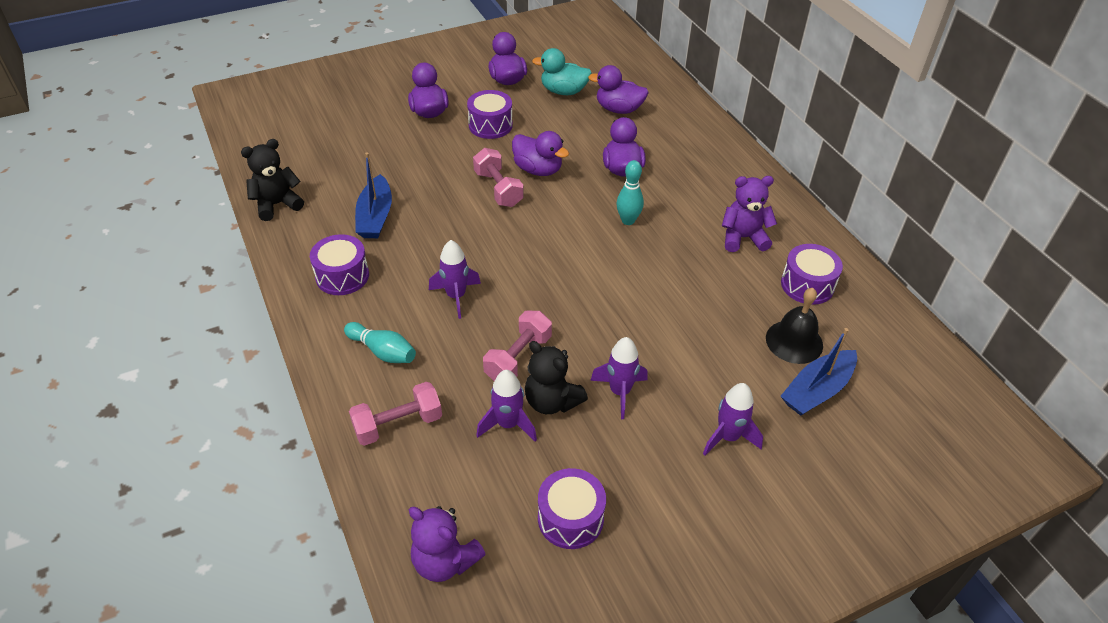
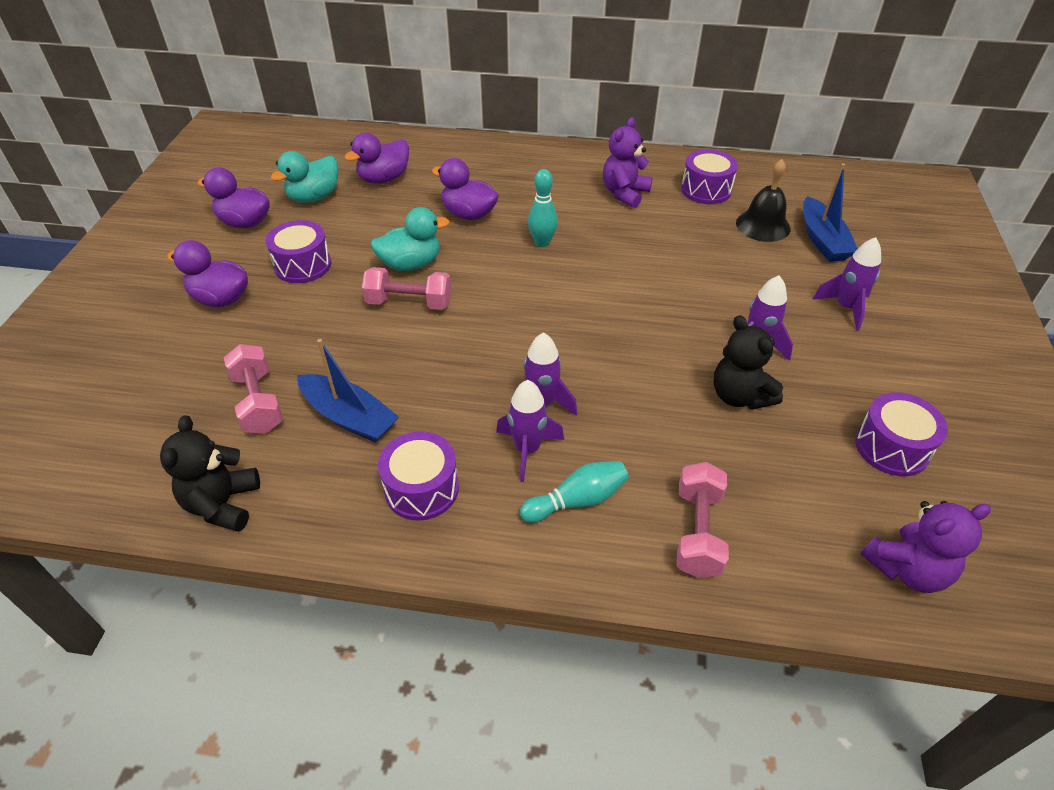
camera: 55 degrees left, 0 degrees up
purple rocket [476,370,537,441] -> purple rocket moved to [496,380,564,482]
pink dumbbell [483,311,552,381] -> pink dumbbell moved to [224,344,283,433]
purple duck [512,131,569,176] -> turquoise duck [371,207,449,271]
black teddy bear [525,341,588,414] -> black teddy bear turned 75 degrees clockwise [713,315,783,410]

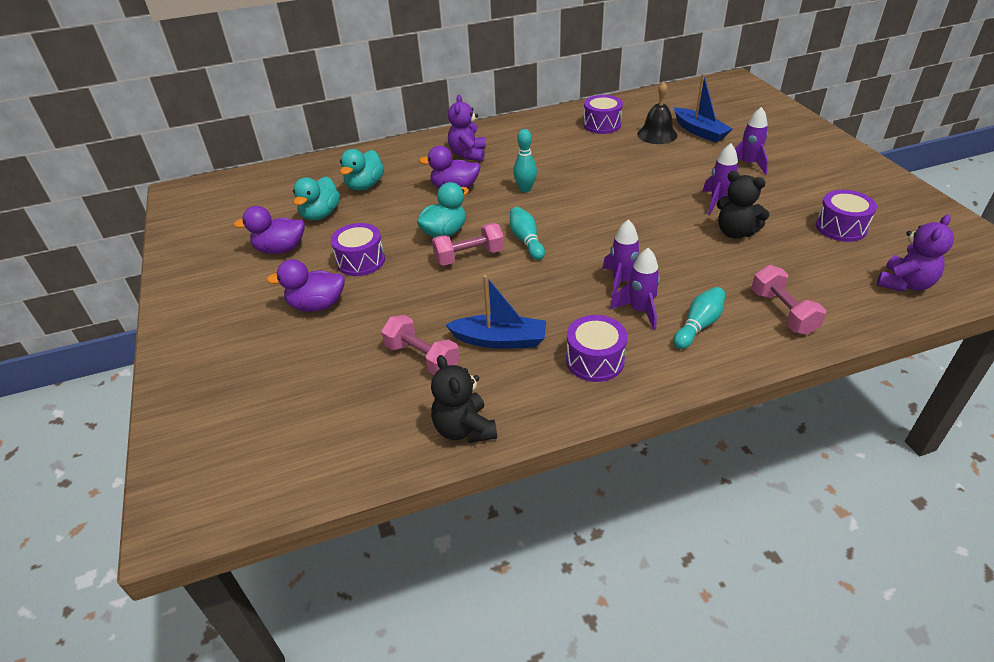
camera: 25 degrees left, 5 degrees down
purple duck [344,133,409,184] -> turquoise duck [340,149,384,191]
purple teddy bear [603,117,652,208] -> purple teddy bear moved to [448,95,486,161]
none -> turquoise bowling pin [510,207,545,260]

